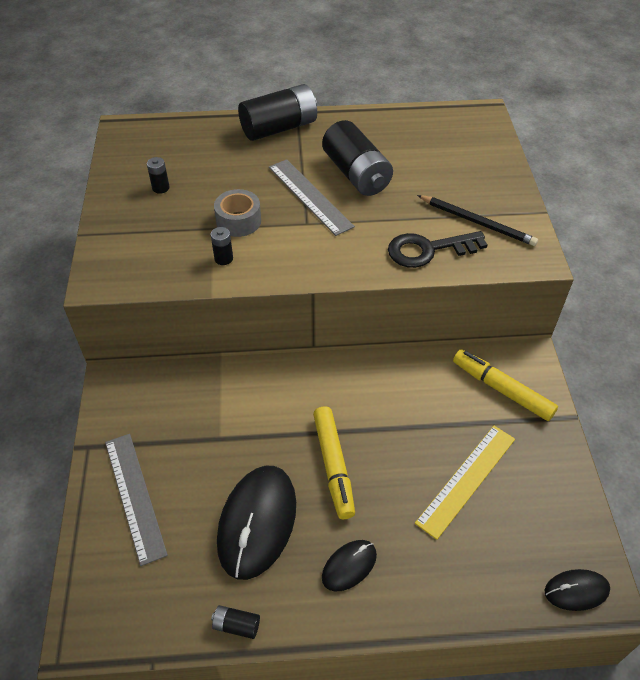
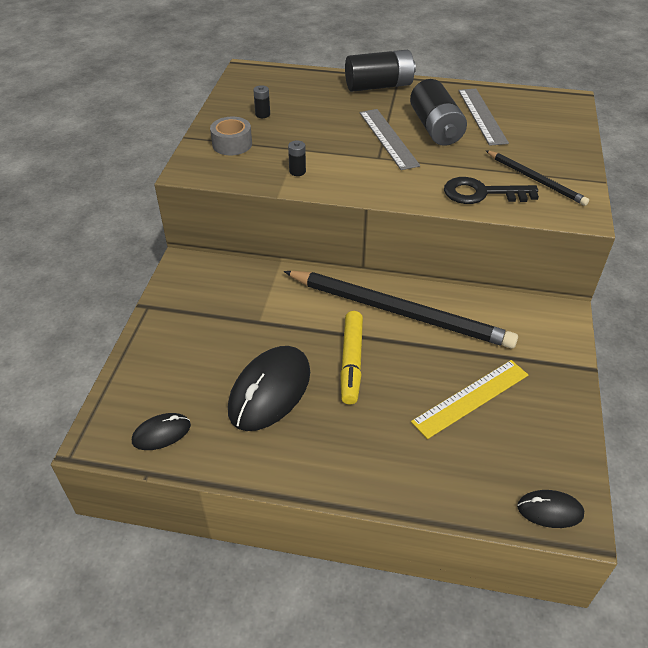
camera: 15 degrees right, 5 degrees down
grey ruler [105,434,168,566] -> grey ruler moved to [458,89,509,146]
black battery [211,605,260,639] -> none
grey tape [214,189,261,237] -> grey tape moved to [210,117,252,155]
black mouse [322,540,377,591] -> black mouse moved to [132,413,191,450]
yellow marker [453,349,558,421] -> none
none -> black pencil [284,271,518,348]

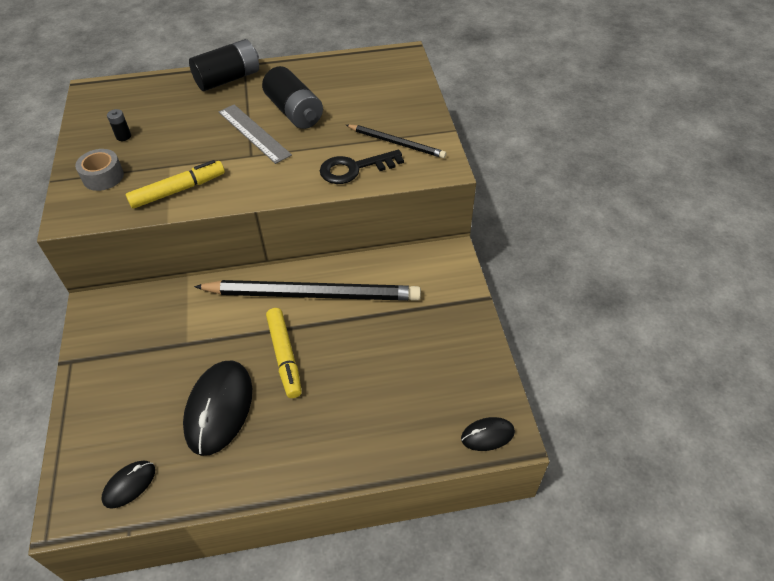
camera: 20 degrees left, 5 degrees up
black battery [288,140,306,176] -> yellow marker [126,160,225,209]
yellow ruler [411,360,528,439] -> none
grey ruler [458,89,509,146] -> none

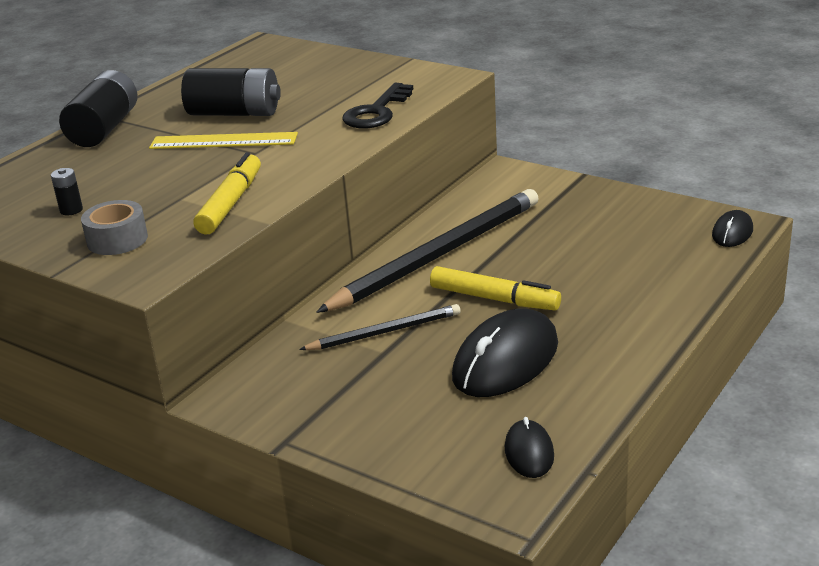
camera: 45 degrees left, 20 degrees down
black mouse [183,360,252,456] -> black mouse turned 75 degrees clockwise [452,308,558,397]
grey ruler [219,104,292,164] -> yellow ruler [149,132,298,149]
black pencil [346,125,446,158] -> black pencil moved to [299,304,461,350]

